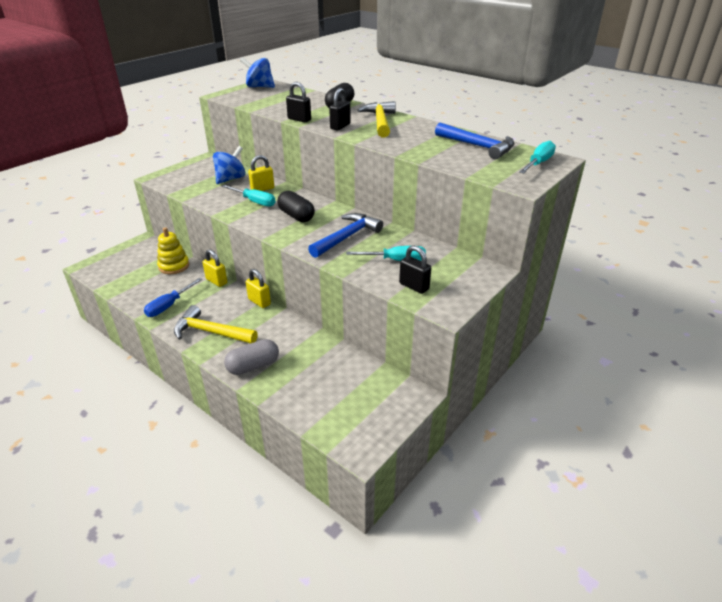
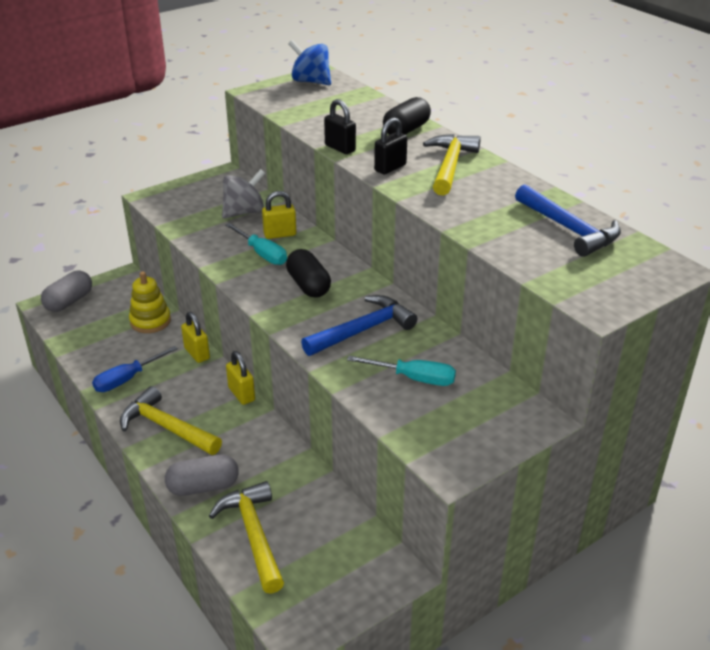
camera: 15 degrees right, 0 degrees up
blue spinning top [213,146,246,184] -> grey spinning top [222,169,265,219]
black padlock [399,246,431,294] -> none
turquoise screwdriver [519,141,556,173] -> none
none -> grey capsule [41,271,92,312]
none -> yellow hammer [209,481,284,594]

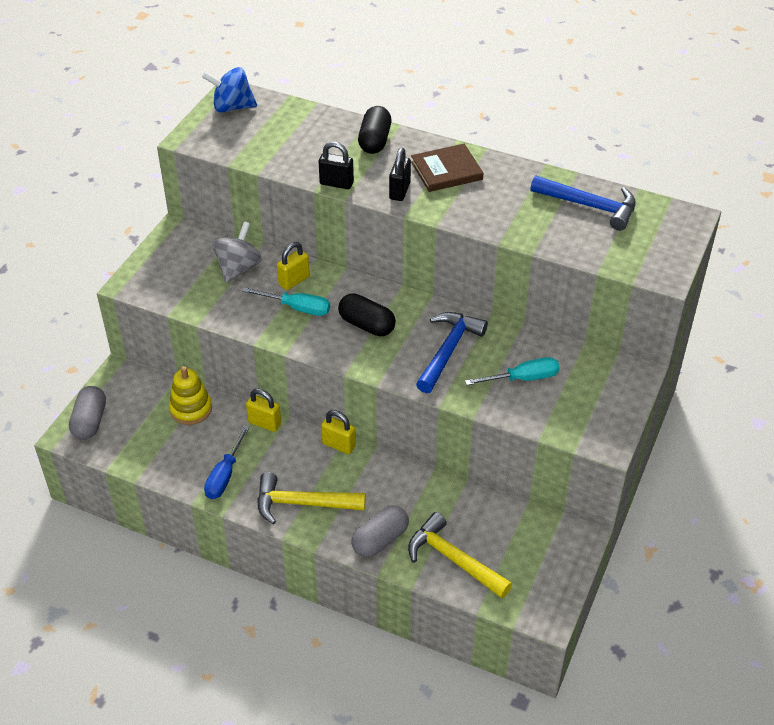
camera: 30 degrees left, 10 degrees up
yellow hammer [423,134,481,195] -> brown book [411,144,483,192]

